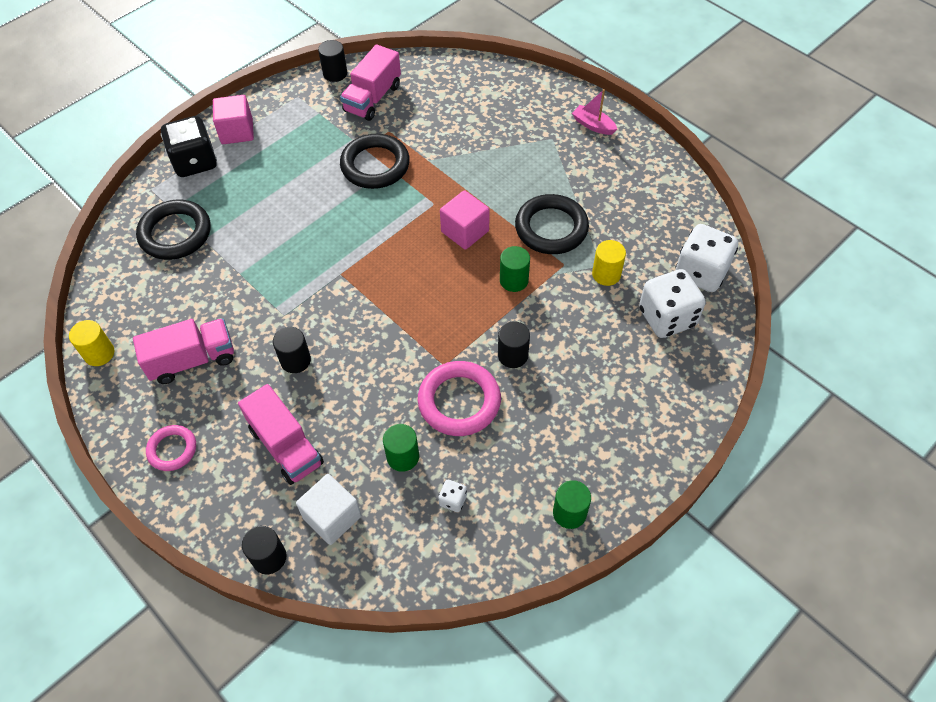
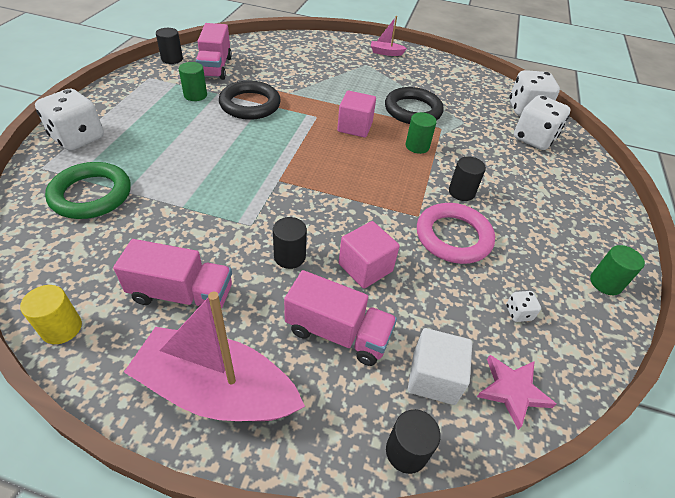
camera: 35 degrees left, 10 degrees down
pink truck [133,319,234,384] -> pink truck turned 60 degrees clockwise [113,239,232,308]
black ring [136,200,211,260] -> green ring [45,162,131,219]
pink ring [146,425,196,471] -> pink boat [124,292,305,421]
black dice [161,116,217,177] -> white dice [35,89,104,151]
pink cube [213,95,254,144] -> pink cube moved to [339,221,400,289]
green cylinder [383,424,419,472] -> green cylinder moved to [179,62,207,101]
yellow cylinder [592,240,626,286] -> none
none -> pink star [477,355,556,430]

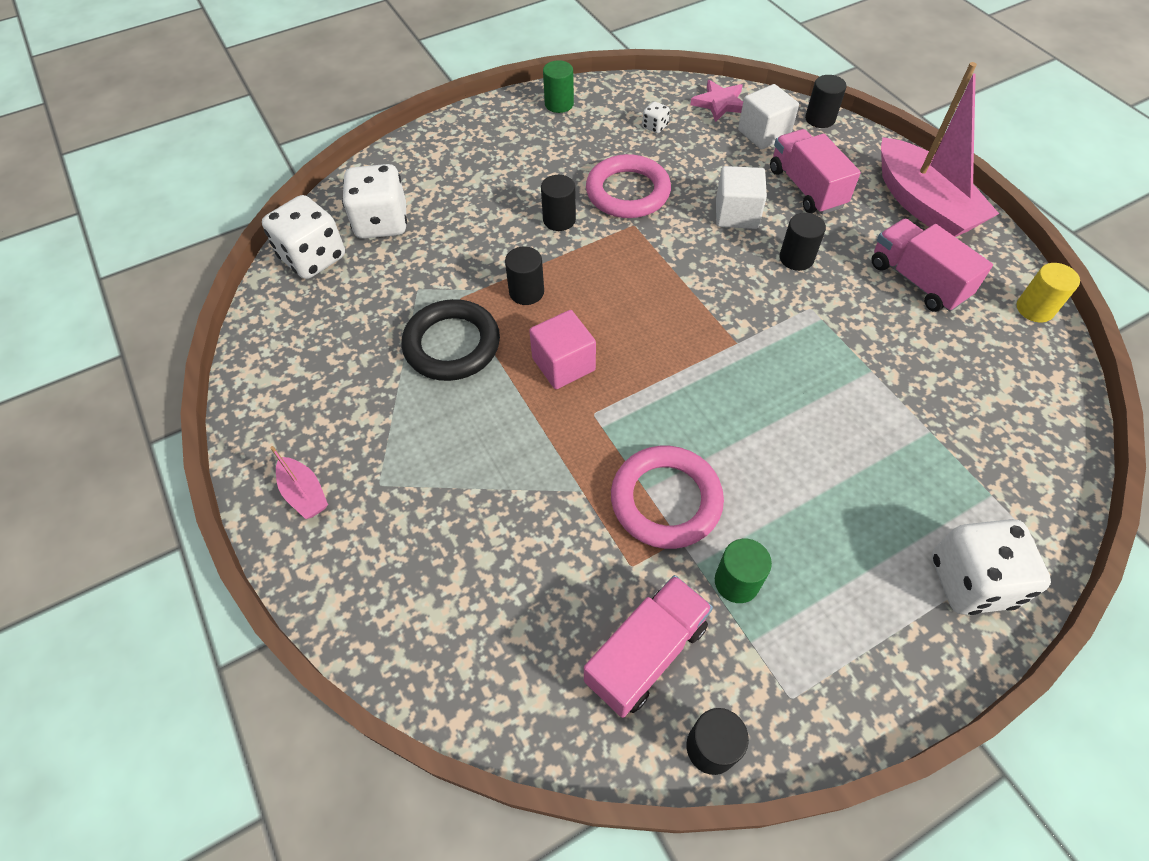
camera: 130 degrees left, 10 degrees up
green ring [45,162,131,219] -> none
black ring [219,81,281,120] -> pink ring [611,446,724,549]
pink cube [339,221,400,289] -> white cube [716,166,767,229]
green cylinder [406,112,437,154] -> black cylinder [505,246,544,305]

